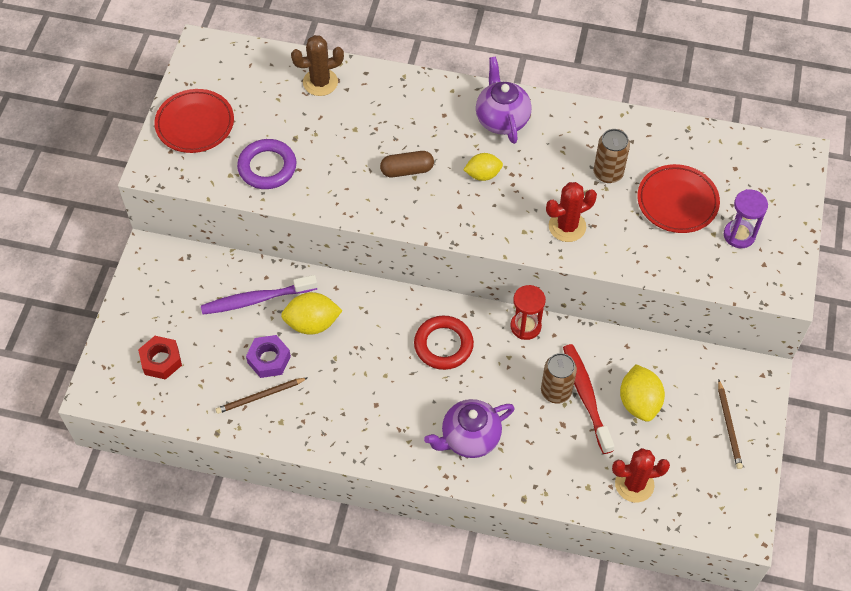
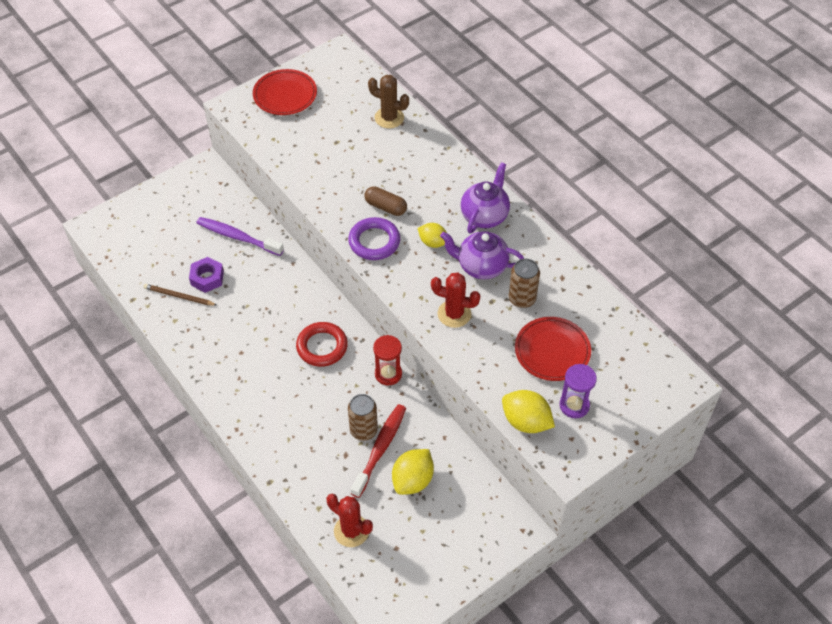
camera: 40 degrees right, 5 degrees down
red nut [138,336,182,380] -> none
purple ring [237,139,297,189] -> purple ring moved to [348,217,400,260]
yellow lemon [281,292,343,335] -> yellow lemon moved to [502,390,555,433]
purple teapot [424,399,515,458] -> purple teapot moved to [440,231,524,280]
brown pencil [718,380,743,469] -> none

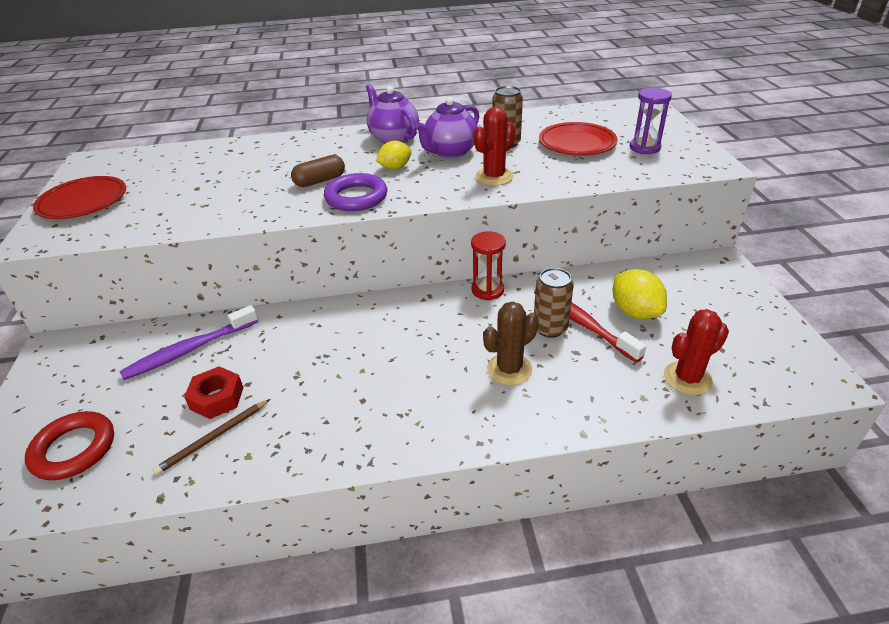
camera: 60 degrees left, 15 degrees down
purple nut [189,257,224,293] -> red nut [184,366,243,419]
red ring [296,322,348,367] -> red ring moved to [25,411,114,480]
brown cactus [368,75,409,128] -> brown cactus moved to [483,302,539,385]
yellow lemon [502,390,555,433] -> none

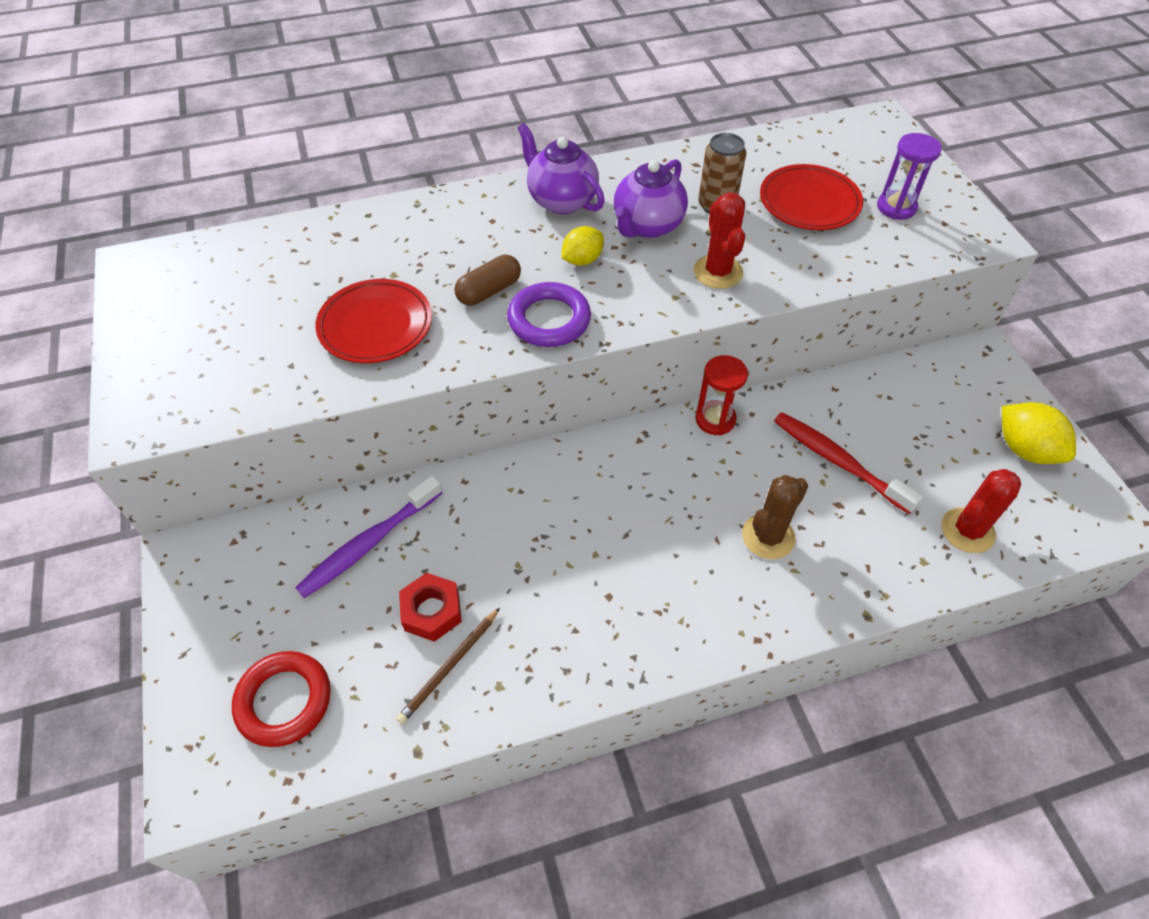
camera: 10 degrees left, 15 degrees up
red plate [33,176,126,219] -> red plate moved to [315,279,432,363]
red cactus [474,107,515,186] -> red cactus turned 45 degrees counterclockwise [693,192,745,289]
brown can [534,268,574,338] -> none
yellow lemon [612,269,667,319] -> yellow lemon moved to [1002,402,1076,464]

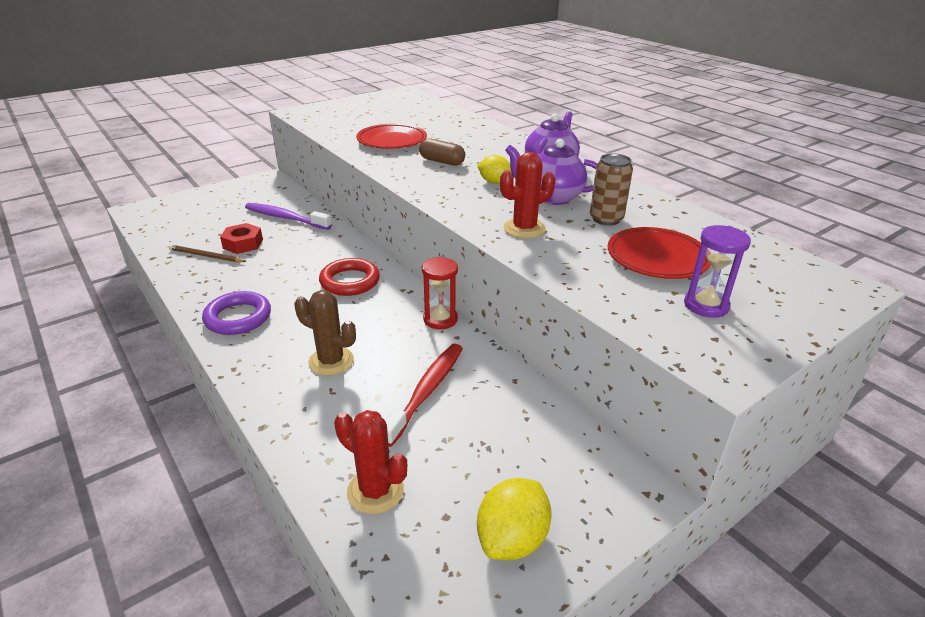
camera: 70 degrees right, 20 degrees down
red ring [232,651,331,747] -> red ring moved to [319,258,380,296]
purple ring [507,282,591,347] -> purple ring moved to [202,291,271,335]

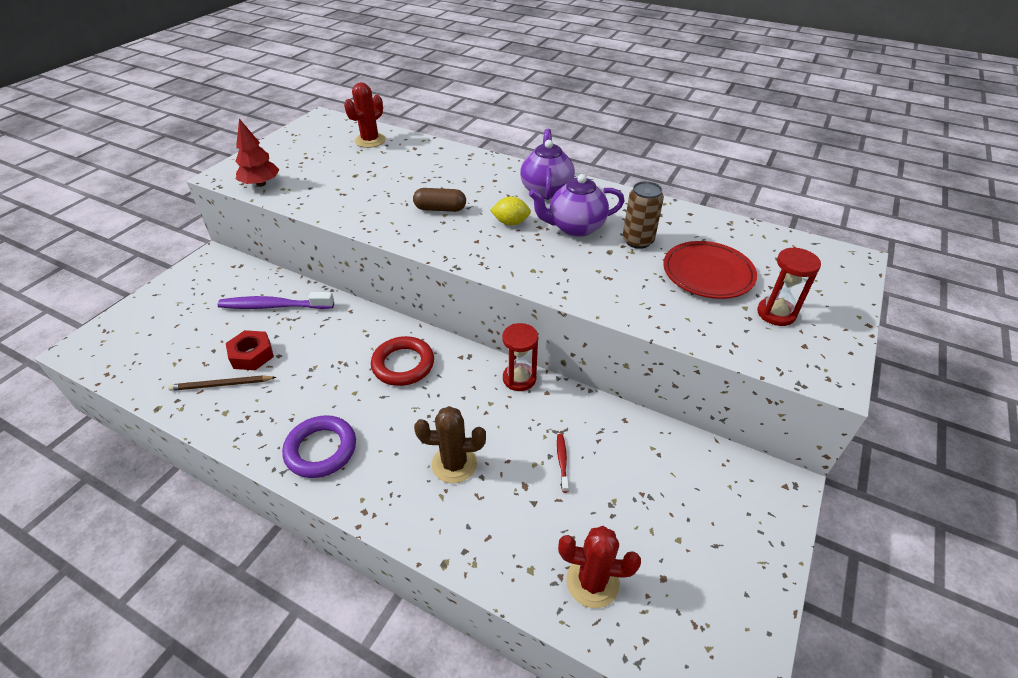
camera: 25 degrees left, 10 degrees up
red plate [356,123,427,149] -> none
red toothbrush [385,344,463,447] -> red toothbrush [557,434,569,493], size x0.46
yellow lemon [477,478,552,560] -> none
red cactus [500,152,555,238] -> red cactus moved to [344,82,386,148]
purple hourglass [684,225,751,318] -> red hourglass [757,247,821,326]
none -> red tree [235,118,280,187]

